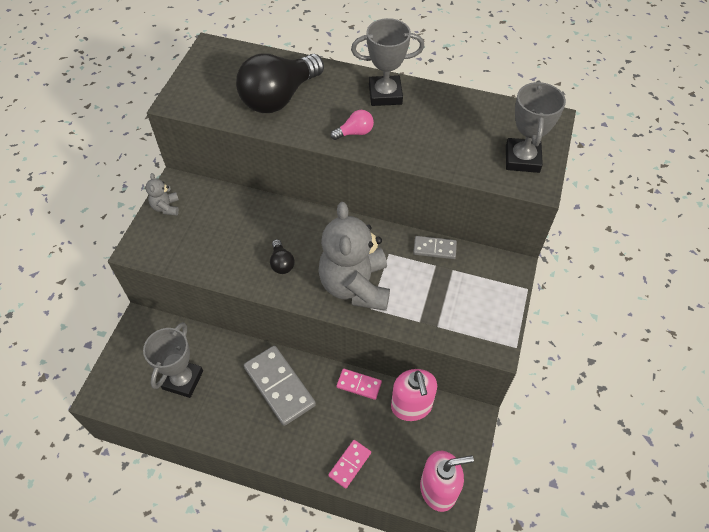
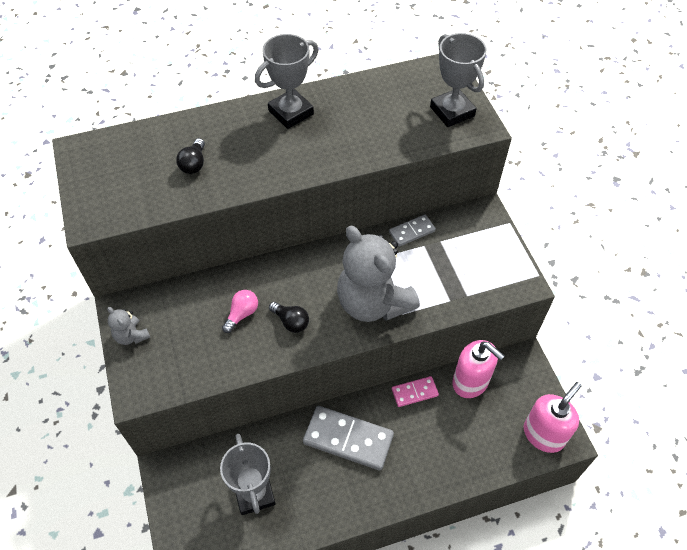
camera: 35 degrees left, 0 degrees up
black light bulb [236,53,324,113] -> black light bulb [176,138,205,174], size x0.43
pink domino [328,440,371,489] -> none
pink light bulb [330,110,374,140] -> pink light bulb moved to [222,290,258,333]

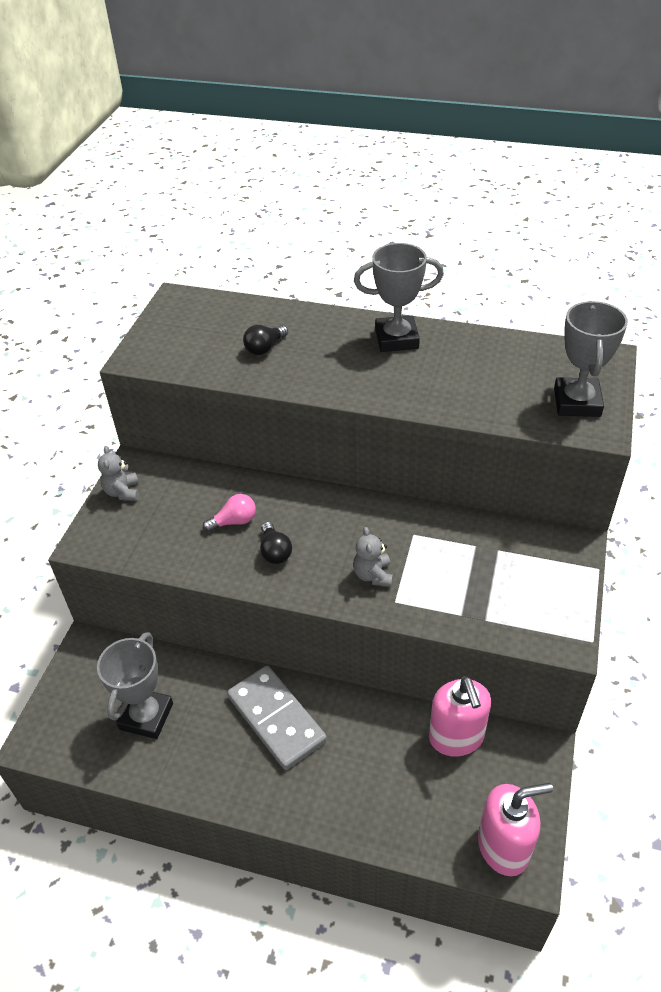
camera: 35 degrees right, 10 degrees down
grey teddy bear [337,226,420,322] -> grey teddy bear [353,527,393,587], size x0.43
grey domino [389,214,436,247] -> none
pink domino [392,376,439,407] -> none

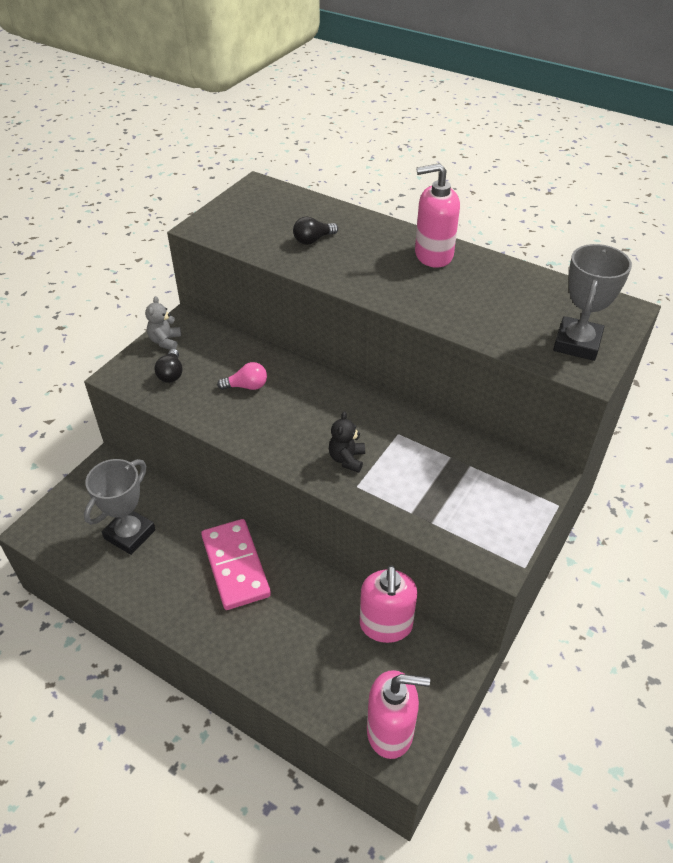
camera: 15 degrees right, 0 degrees up
grey domino [227,666,327,770] -> pink domino [201,519,271,610]
black light bulb [260,522,292,564] -> black light bulb moved to [154,349,183,383]
grey teddy bear [353,527,393,587] -> black teddy bear [329,411,365,473]
grey trophy [354,243,444,352] -> pink soap dispenser [415,163,460,268]

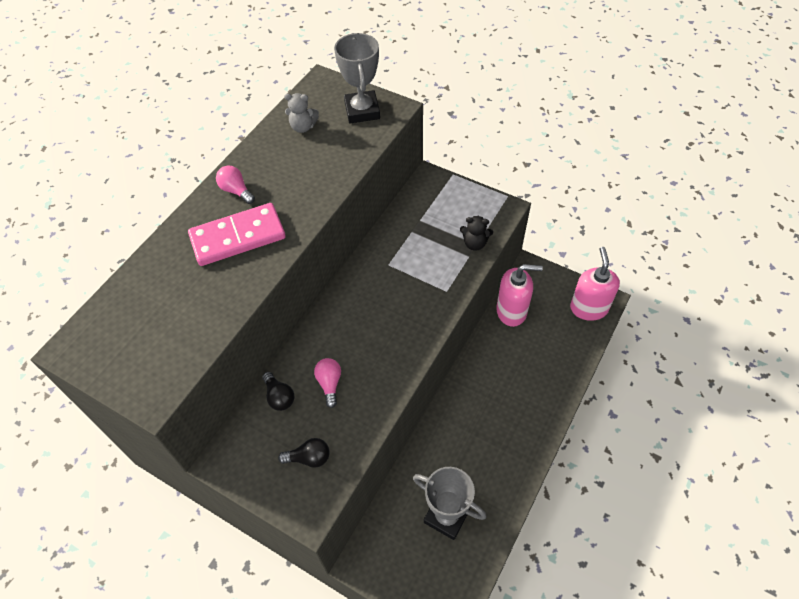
camera: 90 degrees left, 10 degrees up
grey teddy bear [145,296,181,350] -> grey teddy bear moved to [284,93,319,133]
pink domino [201,519,271,610] -> pink domino moved to [188,203,286,266]
black light bulb [293,216,338,245] -> black light bulb moved to [262,372,295,411]
black teddy bear [329,411,365,473] -> black teddy bear moved to [460,216,493,250]
pink soap dispenser [415,163,460,268] -> pink light bulb [216,165,255,204]
grey trophy [553,244,632,361] -> grey trophy turned 60 degrees clockwise [334,33,380,123]

